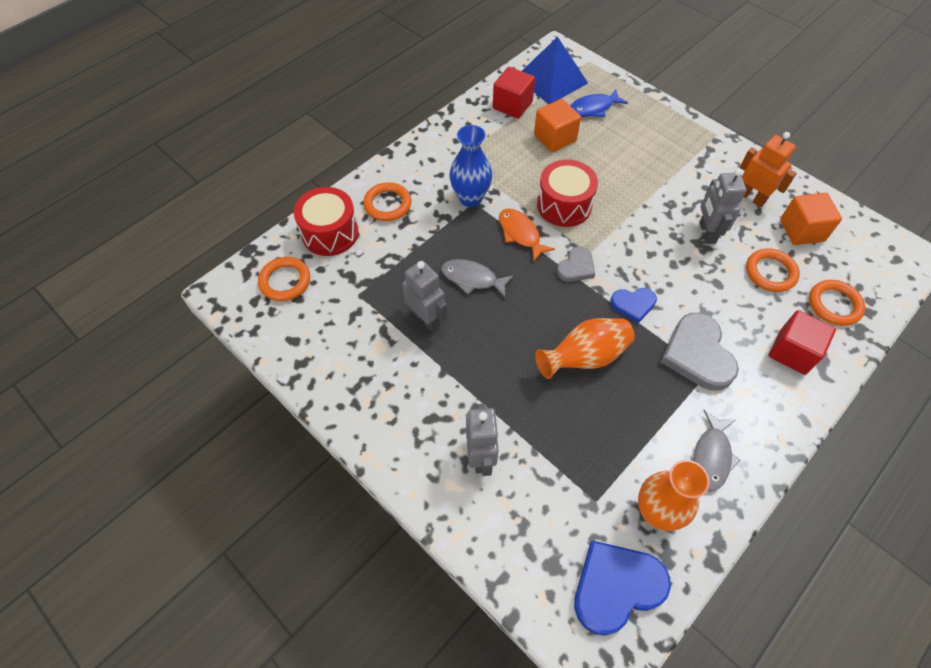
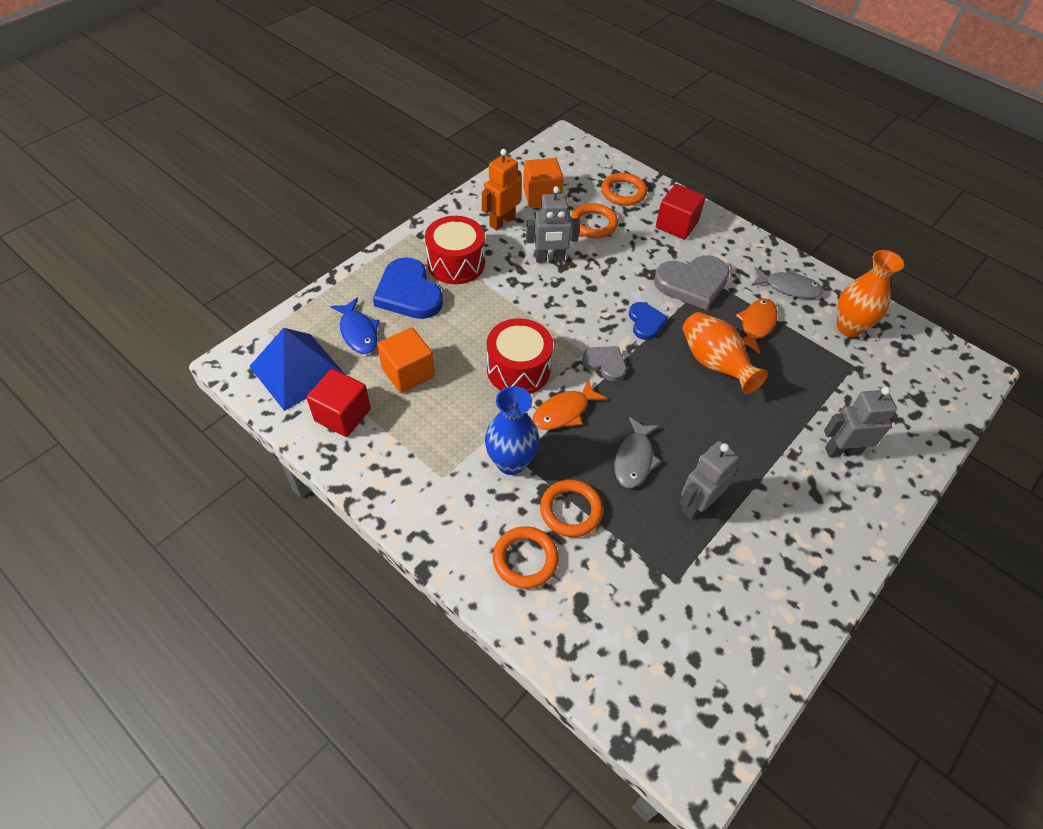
camera: 95 degrees left, 5 degrees down
orange ring [258,257,310,301] -> orange ring moved to [540,480,603,537]
red drum [294,187,359,256] -> red drum moved to [425,216,485,284]
blue heart [574,540,671,636] -> blue heart moved to [373,257,443,319]
none -> orange fish [736,298,778,354]

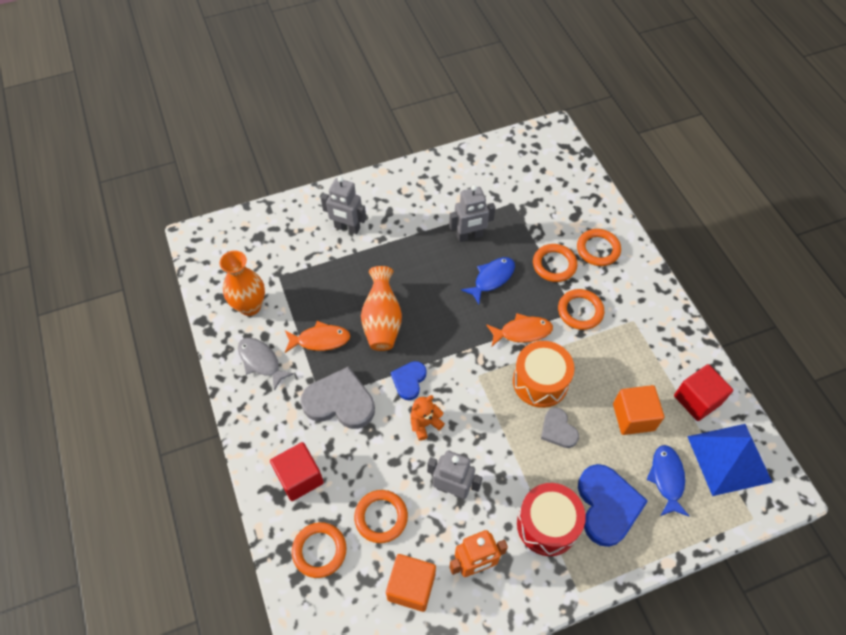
camera: 150 degrees left, 5 degrees up
blue vase [485,386,539,475] -> orange ring [558,289,604,330]
red drum [487,318,553,394] -> orange drum [513,341,575,408]
grey heart [582,346,627,382] -> grey heart moved to [541,408,579,448]
grey fish [614,417,661,488] -> blue fish [461,257,515,304]
orange fish [736,298,778,354] -> orange fish turned 150 degrees counterclockwise [285,321,350,353]
none -> orange teddy bear [411,395,445,441]

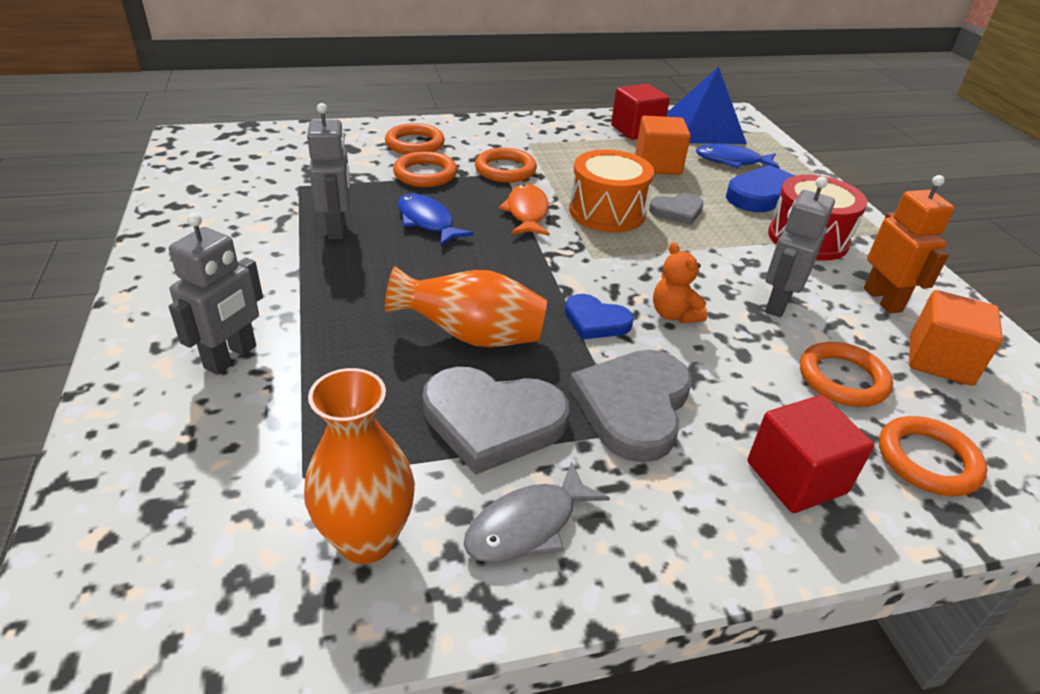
camera: 85 degrees left, 20 degrees down
orange fish [285,321,350,353] -> grey heart [423,367,569,475]

